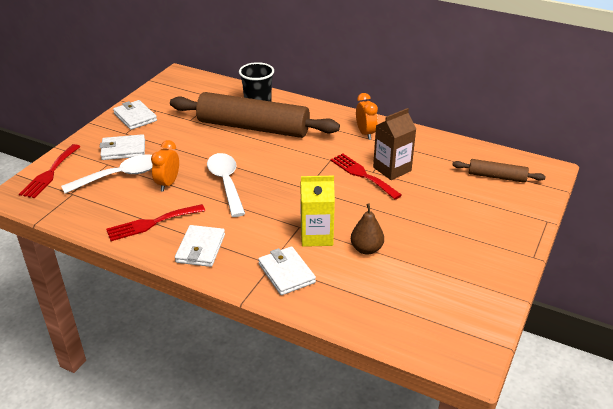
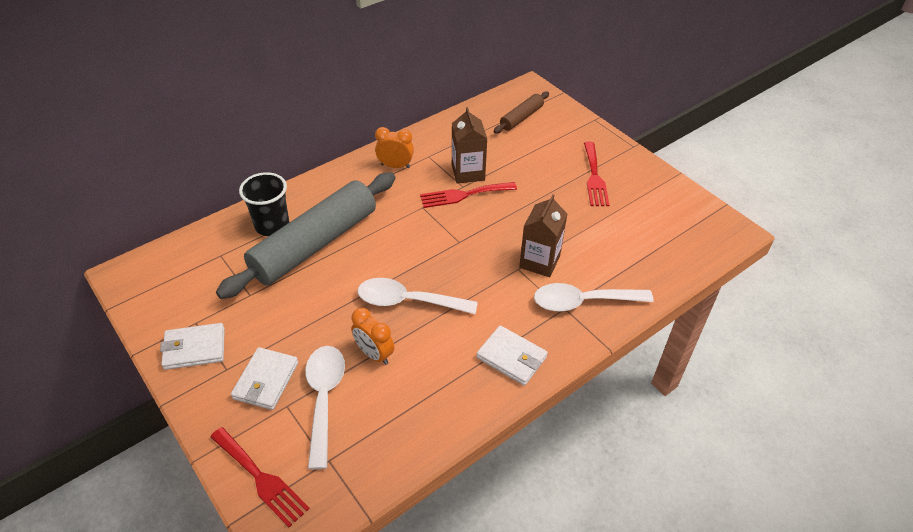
camera: 65 degrees left, 10 degrees up
red fork [106,204,205,241] -> red fork moved to [584,142,609,206]
brown rolling pin [170,92,340,138] -> grey rolling pin [216,172,396,299]
white wallet [258,246,316,295] -> white spoon [534,283,654,311]
yellow carton [301,176,335,247] -> brown carton [519,194,567,277]
brown pear [351,203,384,255] -> none

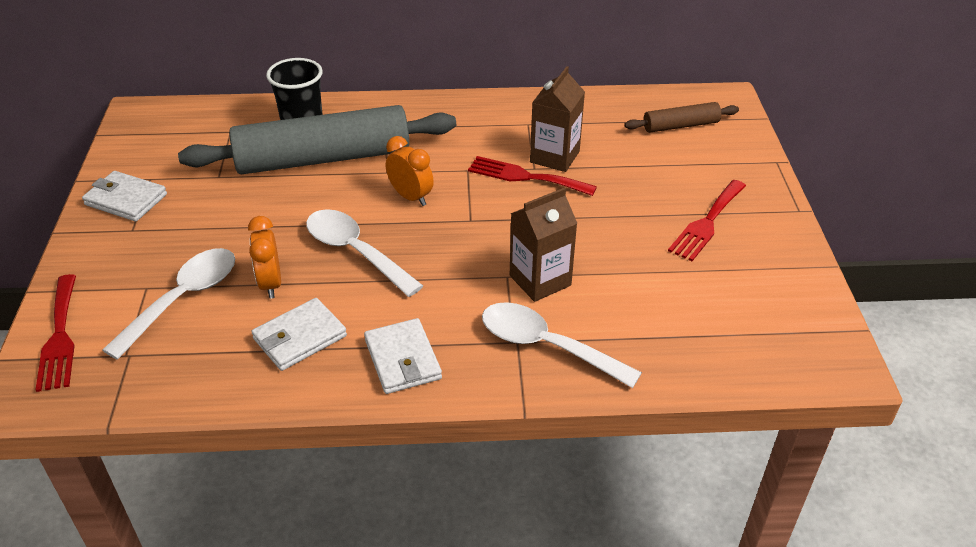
camera: 35 degrees right, 5 degrees down
white wallet [231,347,298,410] -> white wallet moved to [252,298,347,371]
orange clock [375,127,414,168] -> orange clock moved to [386,136,434,206]

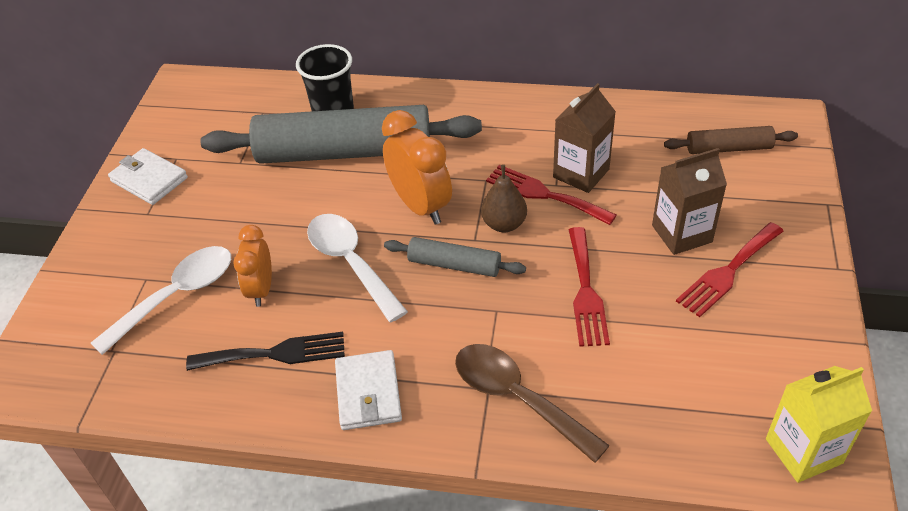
camera: 15 degrees right, 5 degrees up
red fork [35,274,76,392] -> red fork moved to [569,227,610,347]
white wallet [252,298,347,371] -> black fork [186,332,345,371]
orange clock [386,136,434,206] -> orange clock [382,110,452,225], size x1.54
white spoon [482,302,642,388] -> brown spoon [455,344,610,463]
brown carton [510,188,577,302] -> brown carton moved to [652,148,727,255]
none -> grey rolling pin [384,237,526,277]
none -> brown pear [481,165,527,232]
none -> yellow carton [766,366,872,483]

